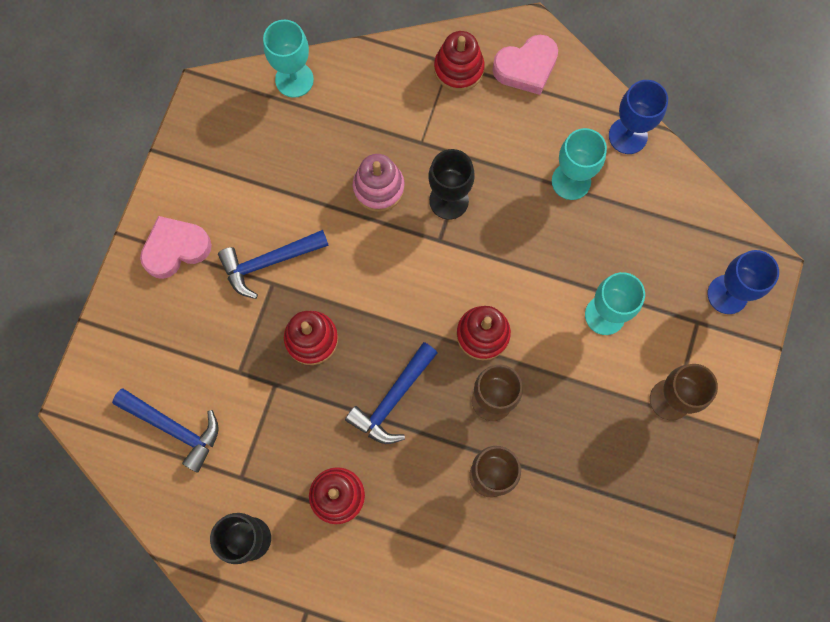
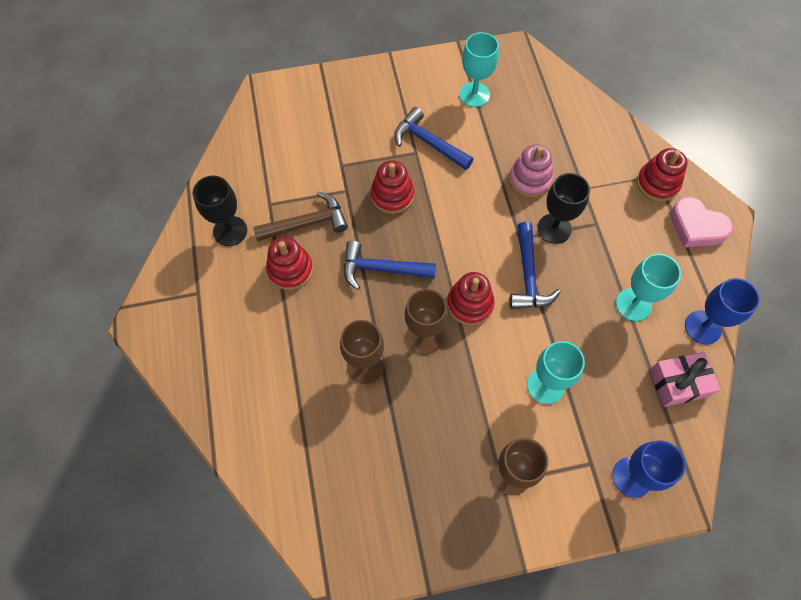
camera: 60 degrees right, 10 degrees down
blue hammer [112,389,219,473] -> blue hammer moved to [509,222,561,309]
pink heart [140,216,212,279] -> none
turquoise goblet [263,20,314,98] -> turquoise goblet moved to [459,32,499,107]
none -> brown hammer [253,191,348,241]
none -> pink gift [649,352,720,407]

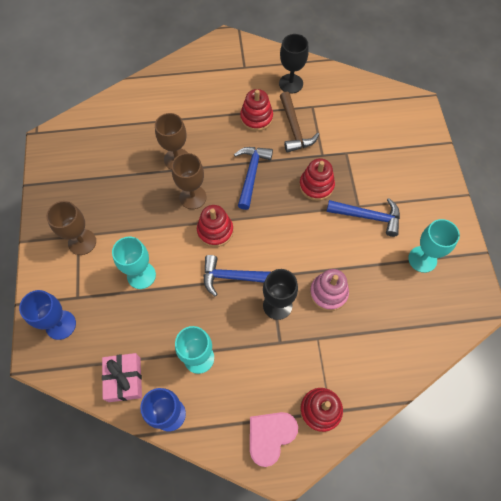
camera: 95 degrees right, 0 degrees up
blue hammer [394,107,473,170] -> blue hammer turned 60 degrees clockwise [327,198,400,237]

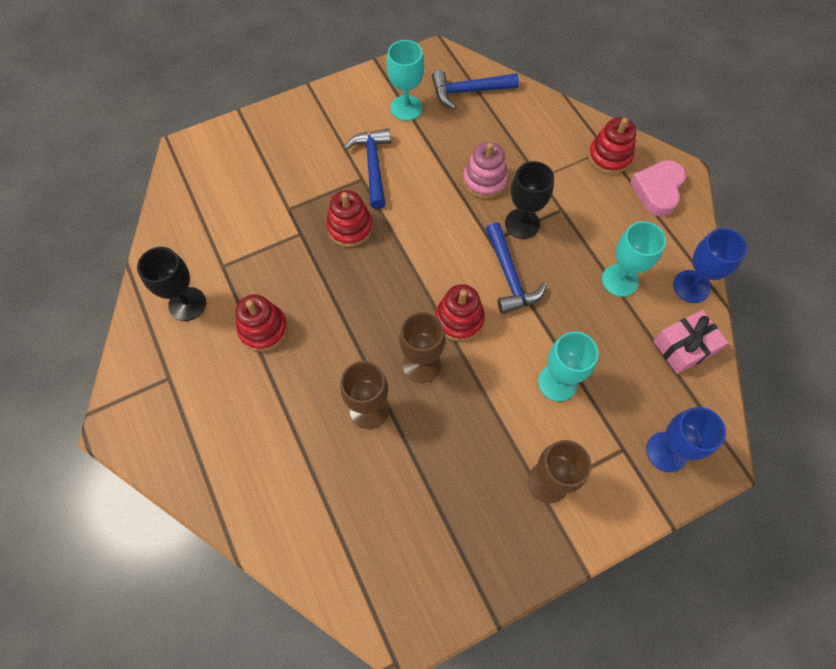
camera: 110 degrees left, 0 degrees up
blue hammer [234,147,273,210] -> blue hammer moved to [432,70,519,109]
pink heart [250,412,298,467] -> pink heart turned 90 degrees clockwise [630,160,686,217]
brown hammer [280,92,319,153] -> none

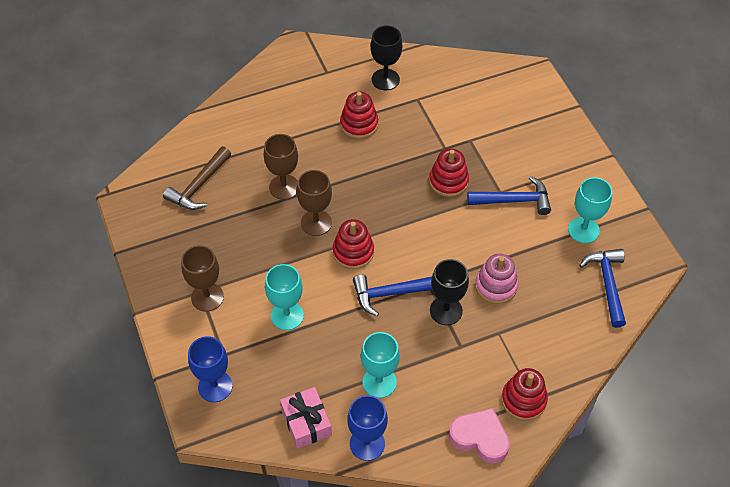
camera: 95 degrees right, 10 degrees down
none -> brown hammer [163,146,231,210]

